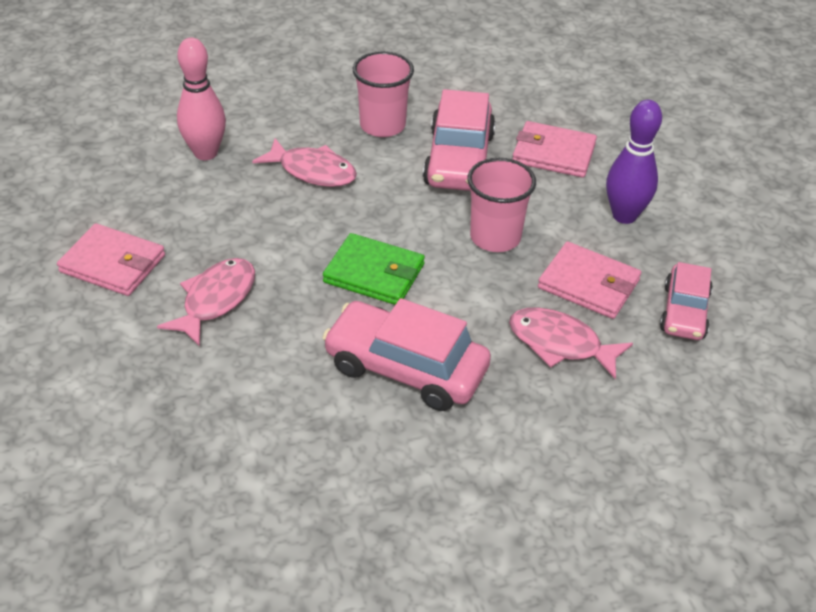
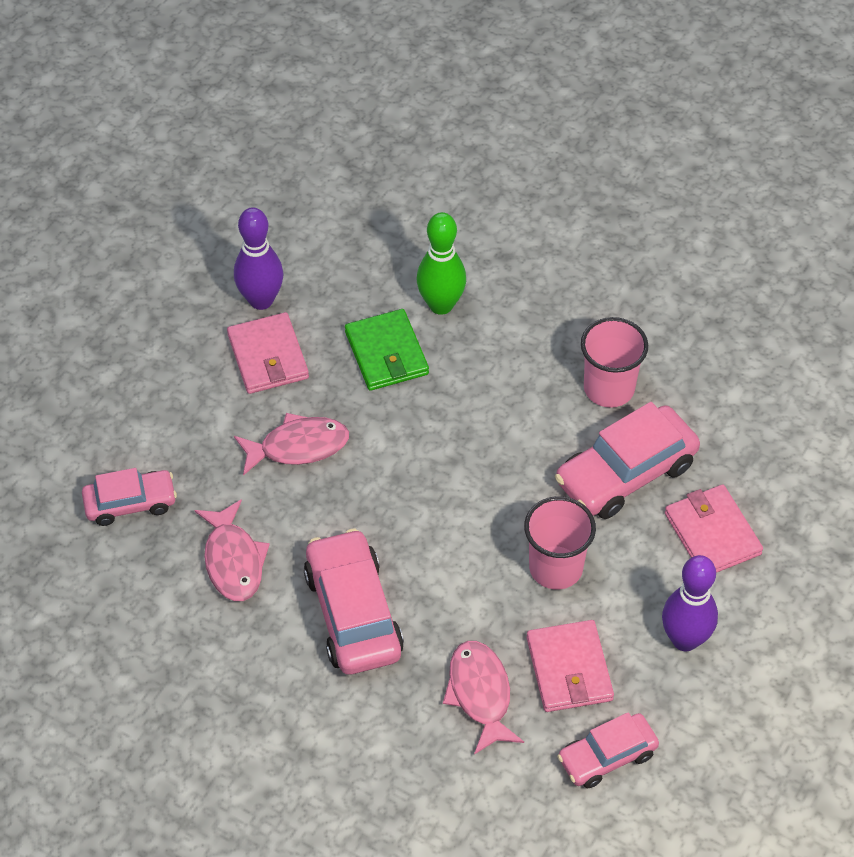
camera: 50 degrees right, 10 degrees up
pink bowling pin [177,38,226,160] -> green bowling pin [417,212,466,315]
pink fish [252,138,357,187] -> pink fish moved to [195,499,270,601]
green wallet [323,233,425,305] -> green wallet moved to [345,309,429,391]
none -> pink car [82,468,177,526]
none -> purple bowling pin [234,207,283,310]

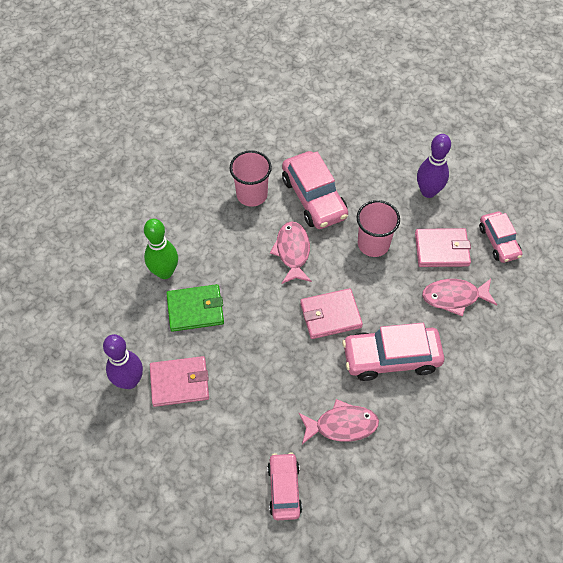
camera: 80 degrees left, 5 degrees up
pink fish [234,413,349,476] -> pink fish moved to [270,221,312,284]
pink wallet [665,484,763,573] -> pink wallet moved to [300,288,363,339]

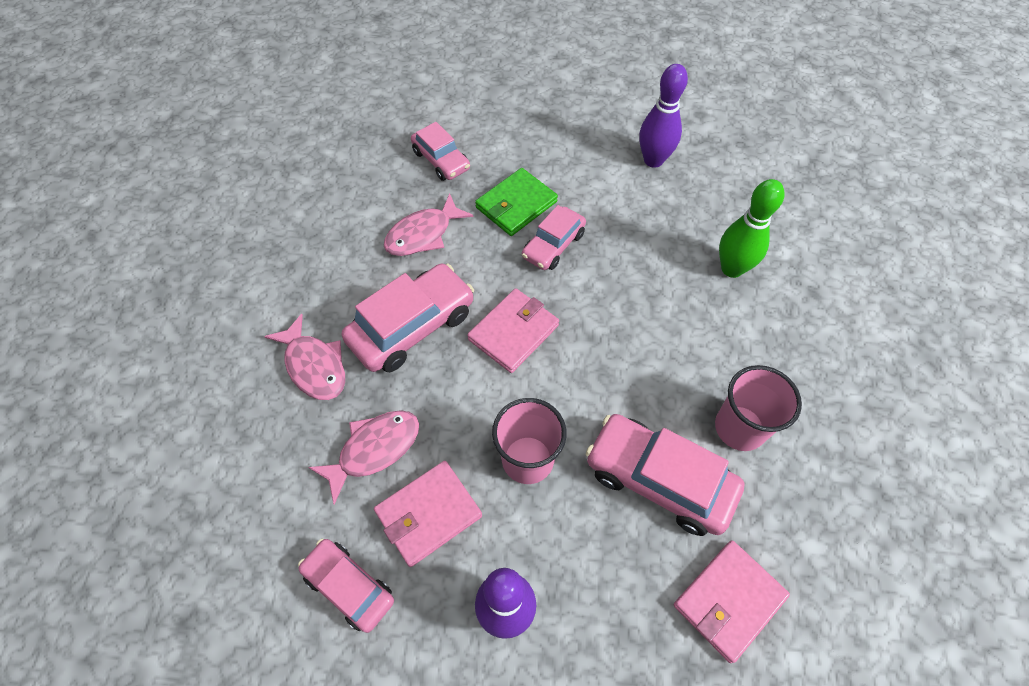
camera: 145 degrees right, 0 degrees up
pink wallet [150,356,209,407] -> pink wallet moved to [674,540,790,663]
green wallet [166,284,224,332] -> green wallet moved to [475,168,558,236]
pink fish [270,221,312,284] -> pink fish moved to [264,314,345,400]
none -> pink car [522,205,586,270]

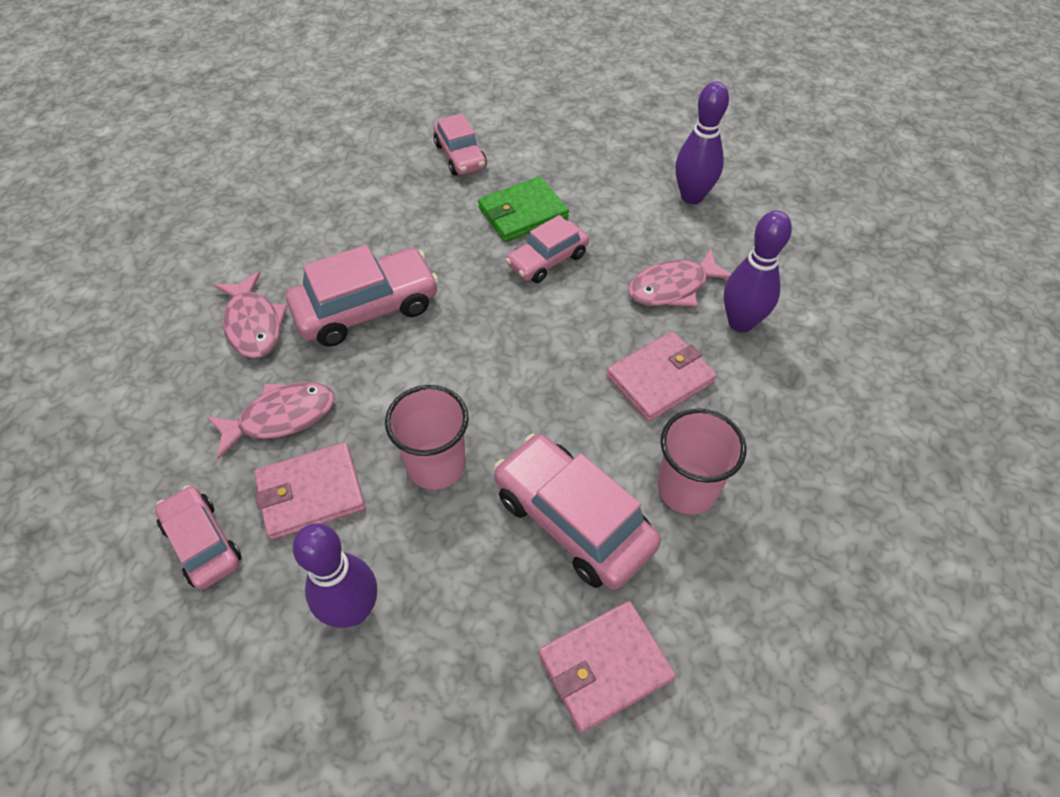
camera: 15 degrees right, 5 degrees down
pink fish [384,193,473,256] -> pink fish moved to [628,248,731,306]
pink wallet [467,288,559,373] -> pink wallet moved to [606,331,717,422]
green bowling pin [719,179,785,278] -> purple bowling pin [724,211,792,333]

